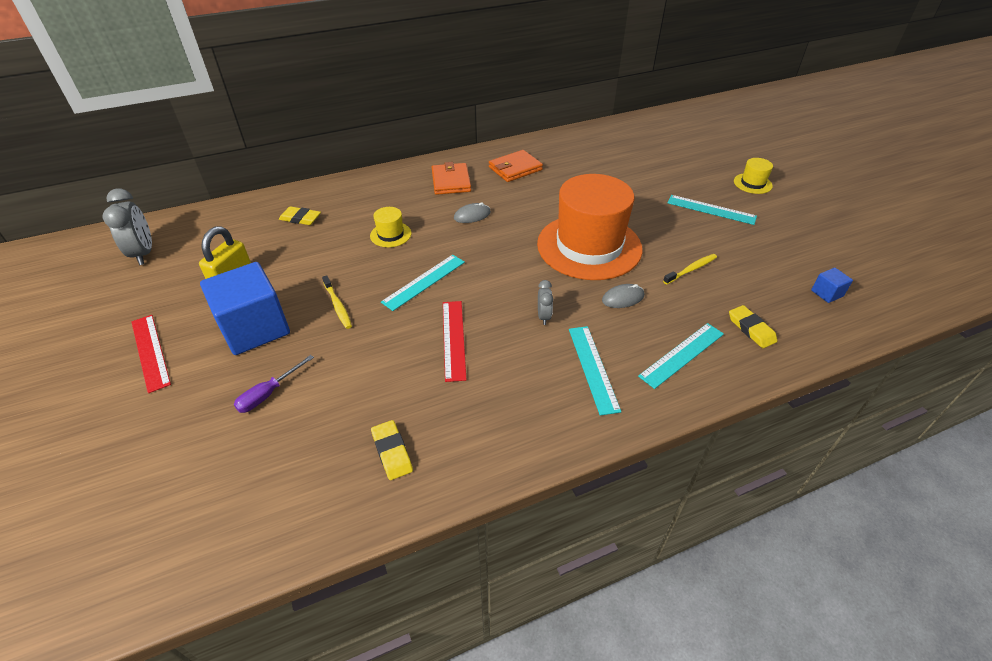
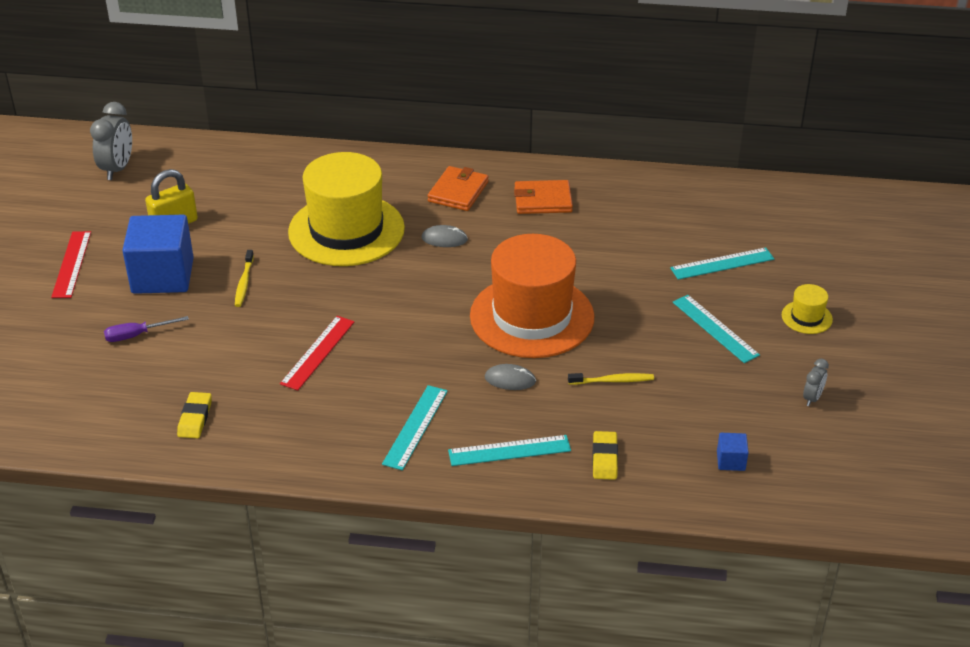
camera: 30 degrees right, 5 degrees down
yellow eraser [279,206,321,225] -> none
yellow hat [370,207,411,247] -> yellow hat [288,152,405,266], size x2.47
turquoise ruler [381,255,465,311] -> turquoise ruler moved to [670,247,774,280]
grey clock [538,280,553,325] -> grey clock moved to [803,359,829,406]

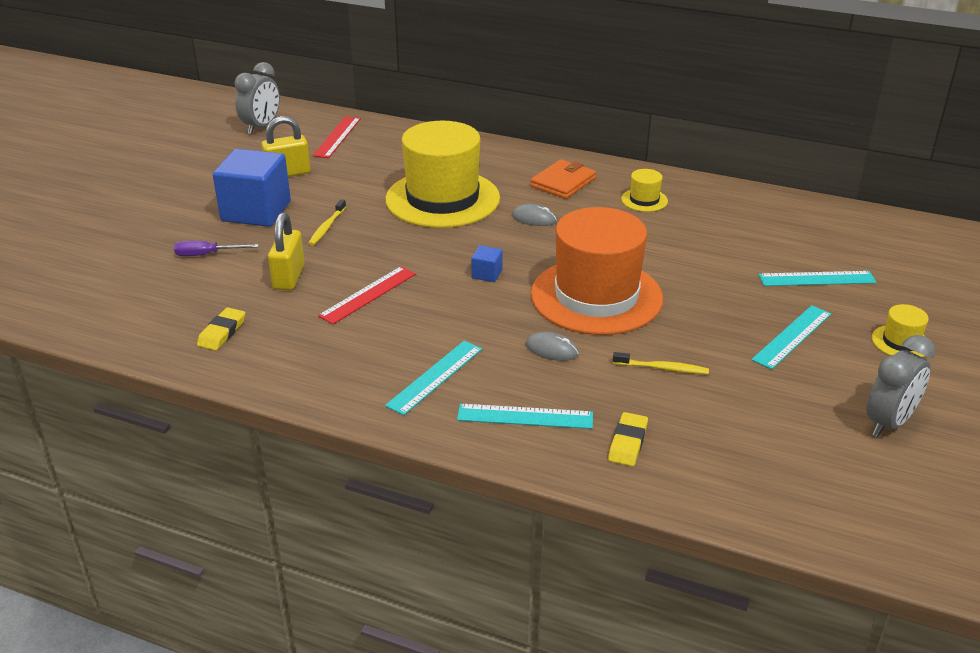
camera: 15 degrees right, 5 degrees down
red ruler [51,231,91,298] -> red ruler moved to [313,116,361,158]
orange wallet [514,180,573,214] -> yellow hat [621,169,668,212]
turquoise ruler [673,295,760,363] -> turquoise ruler turned 60 degrees clockwise [751,305,831,370]
blue cube [717,433,749,471] -> blue cube moved to [471,245,503,282]
grey clock [803,359,829,406] -> grey clock [866,335,935,437], size x1.87
none -> yellow padlock [268,212,305,290]

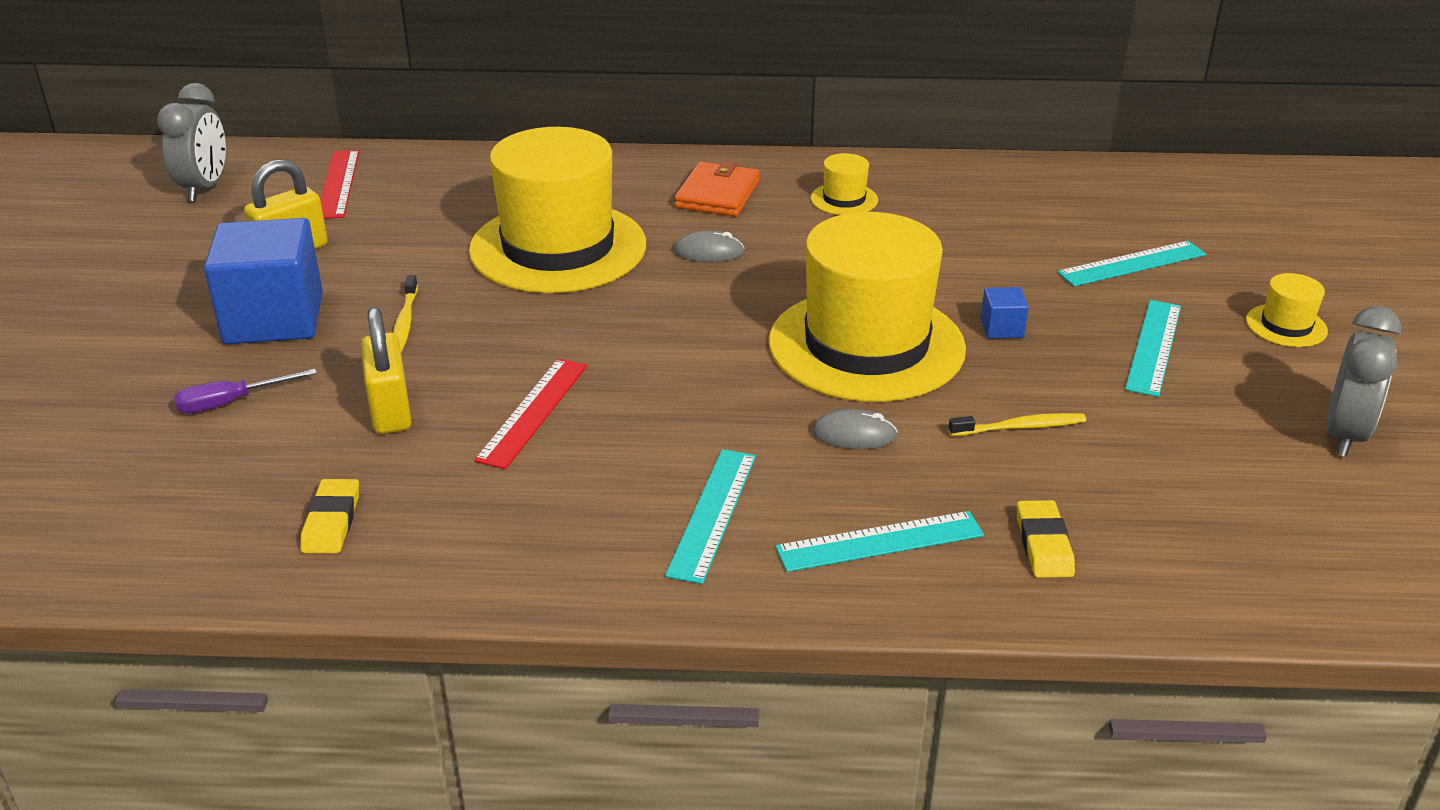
camera: 20 degrees left, 0 degrees up
blue cube [471,245,503,282] -> blue cube moved to [981,287,1029,339]
orange hat [531,207,663,335] -> yellow hat [769,212,966,402]

